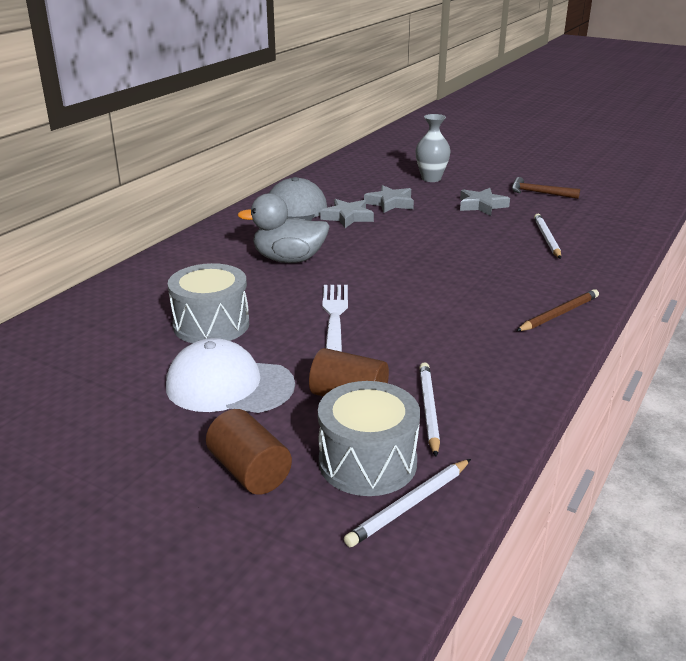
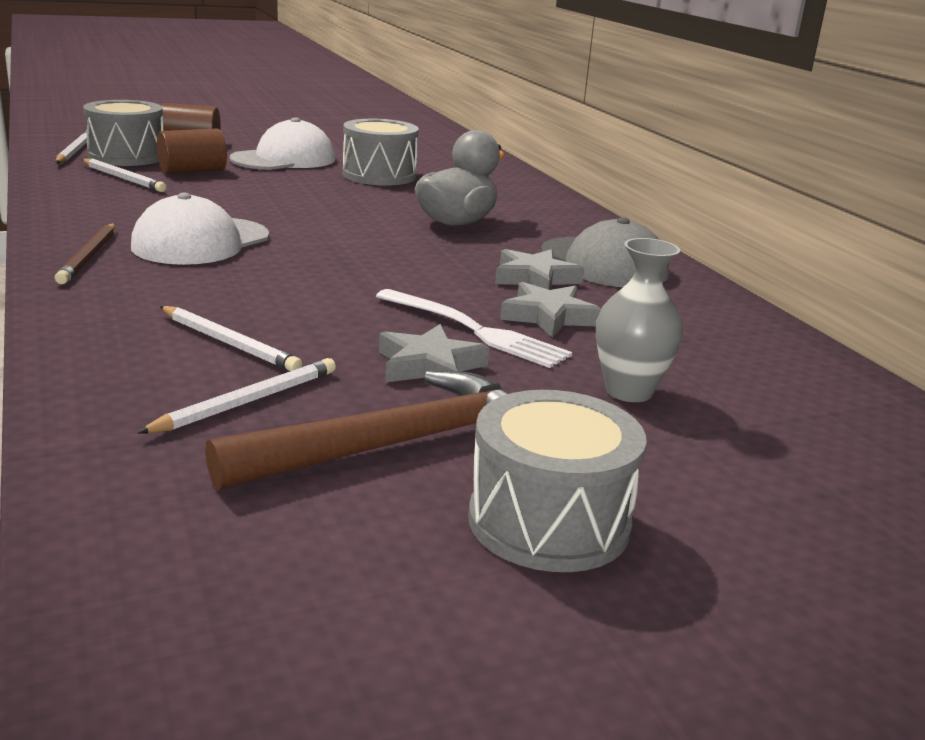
camera: 125 degrees right, 5 degrees down
white fork [322,285,348,352] -> white fork moved to [376,289,572,368]
brown hammer [512,177,580,199] -> brown hammer [205,371,509,490], size x1.80
none -> white cap [131,193,269,265]
none -> white pencil [137,358,336,434]
none -> grey drum [468,390,647,572]

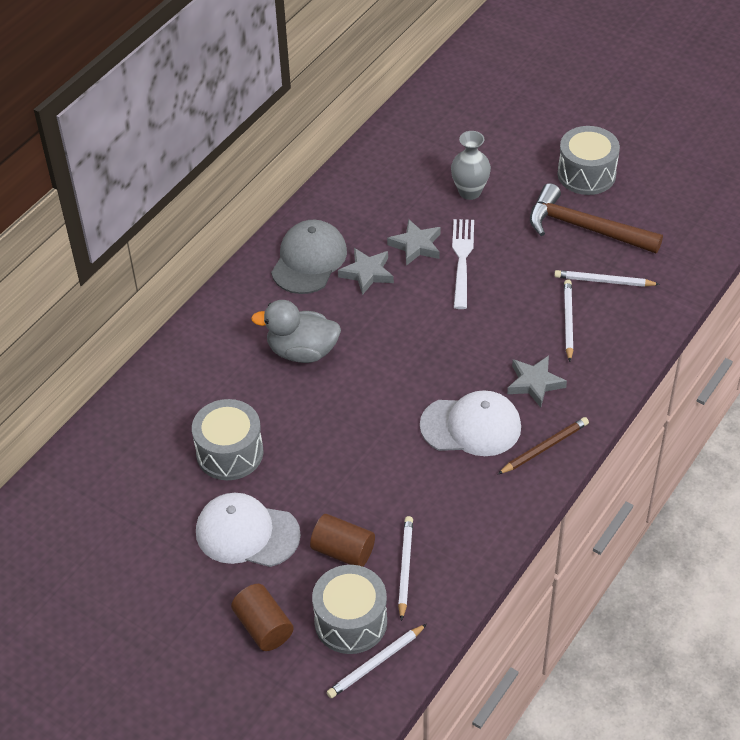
camera: 120 degrees left, 25 degrees up
grey star [379,324,489,382] -> grey star moved to [507,356,567,408]

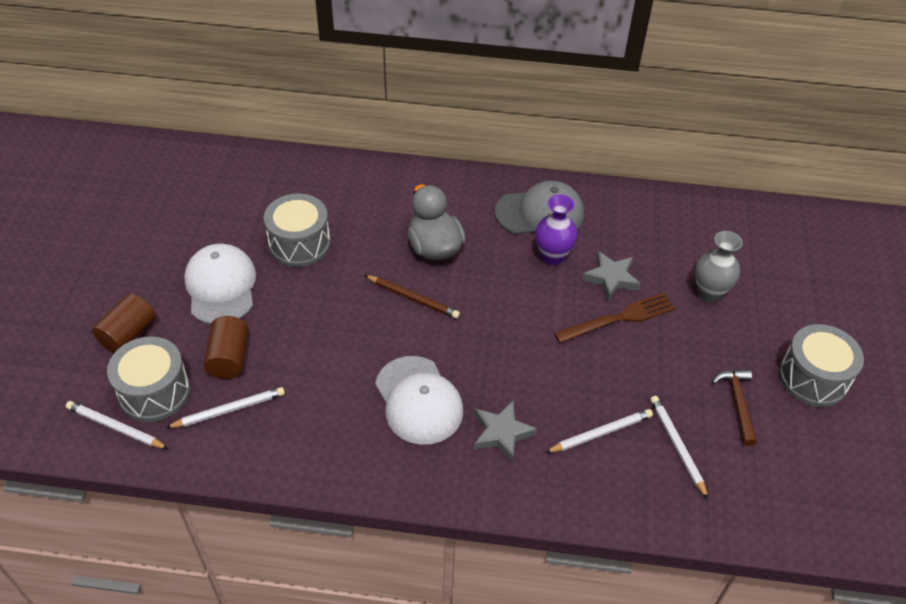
camera: 60 degrees right, 0 degrees up
grey star [338,248,394,295] -> purple vase [536,194,578,265]
white fork [452,219,474,309] -> brown fork [554,293,676,343]
brown pencil [498,417,589,474] -> brown pencil moved to [364,275,460,319]
brown hammer [530,183,663,253] -> brown hammer [712,369,757,446], size x0.56

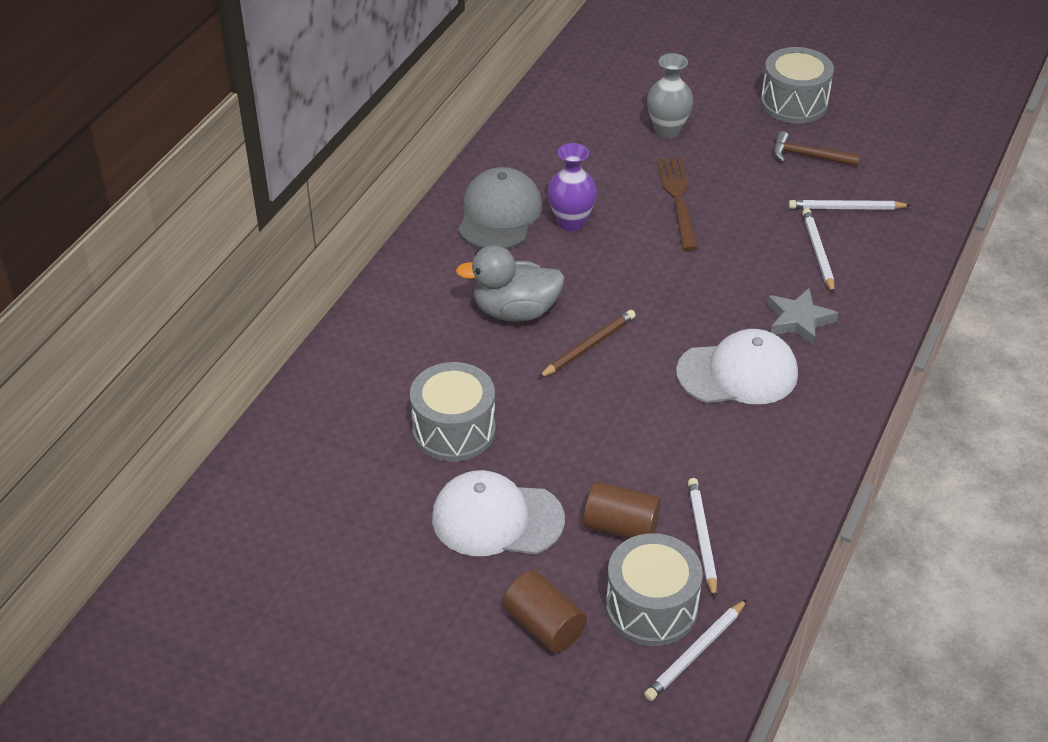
camera: 70 degrees left, 5 degrees down
grey star [582,251,641,300] -> none

